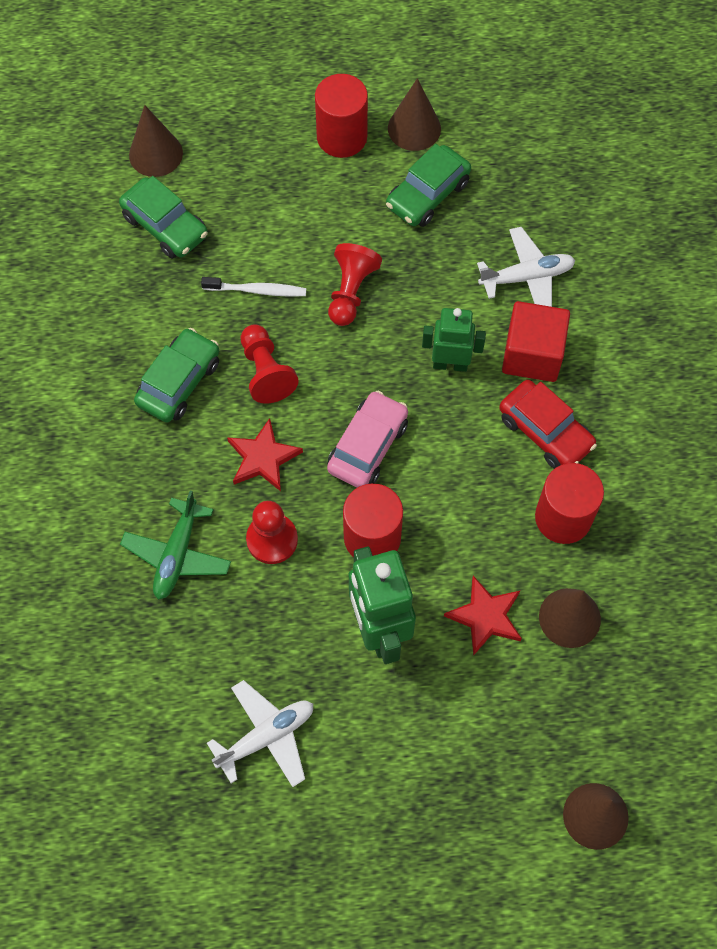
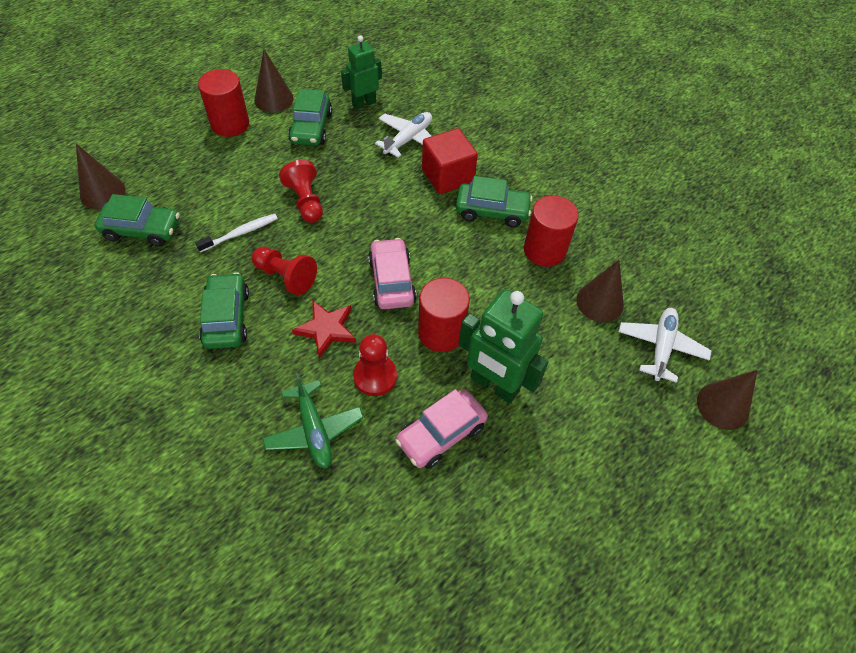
camera: 40 degrees left, 10 degrees down
white plane [207,680,313,787] -> white plane moved to [619,308,712,383]
green robot [422,308,486,372] -> green robot moved to [341,35,382,110]
red star [444,576,522,656] -> none
red car [499,380,597,469] -> green car [456,176,532,227]
none -> pink car [395,389,488,469]

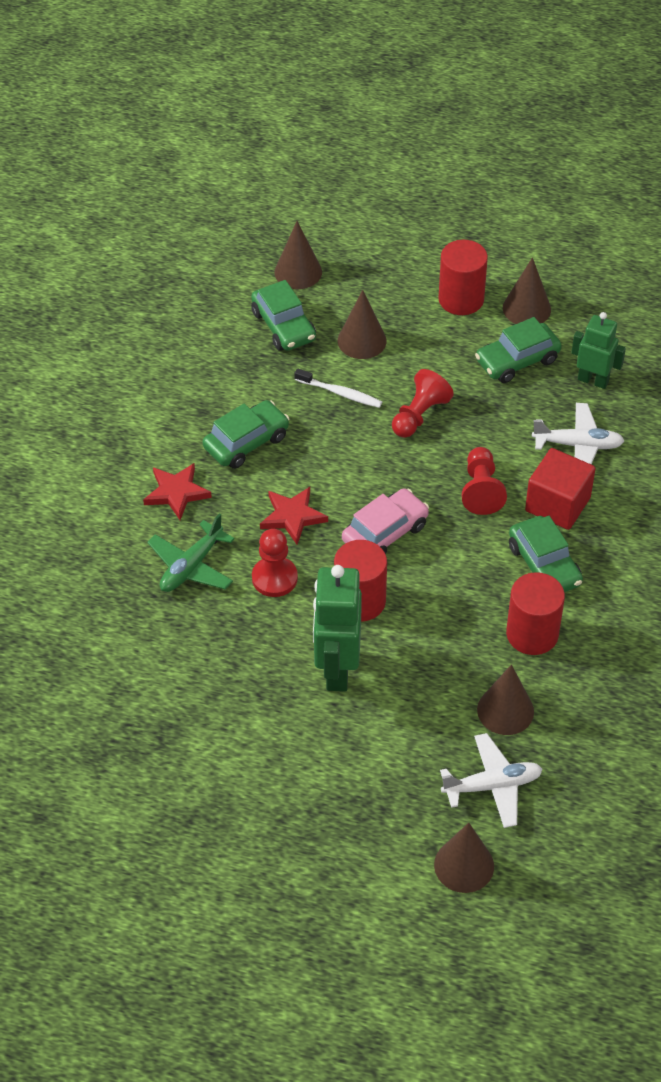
camera: 60 degrees right, 5 degrees down
red pawn [252,247,317,295] -> red pawn moved to [462,447,507,515]
pink car [395,389,488,469] -> none
none -> red star [143,463,212,520]
none -> brown cone [338,290,387,359]

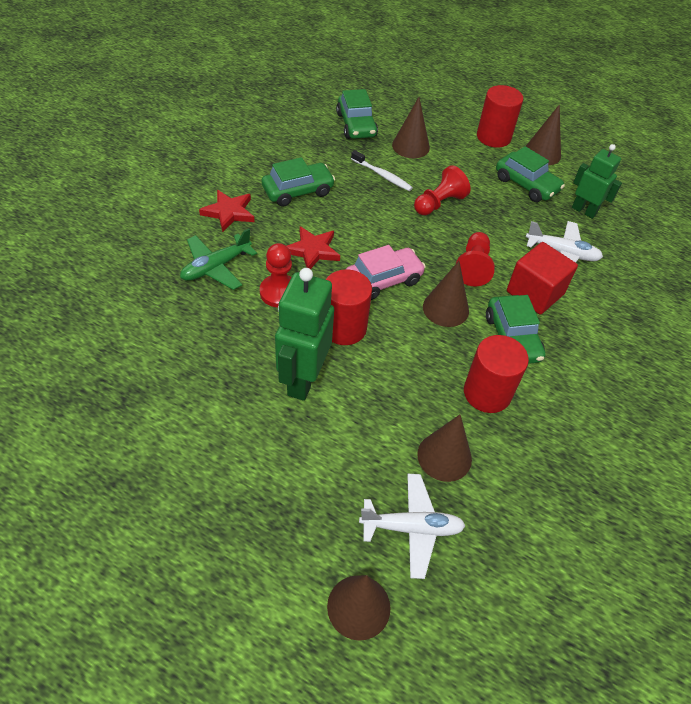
camera: 10 degrees right, 0 degrees up
brown cone [275,221,322,289] -> brown cone moved to [423,261,469,327]
green car [475,317,562,383] -> green car turned 120 degrees counterclockwise [496,146,565,202]

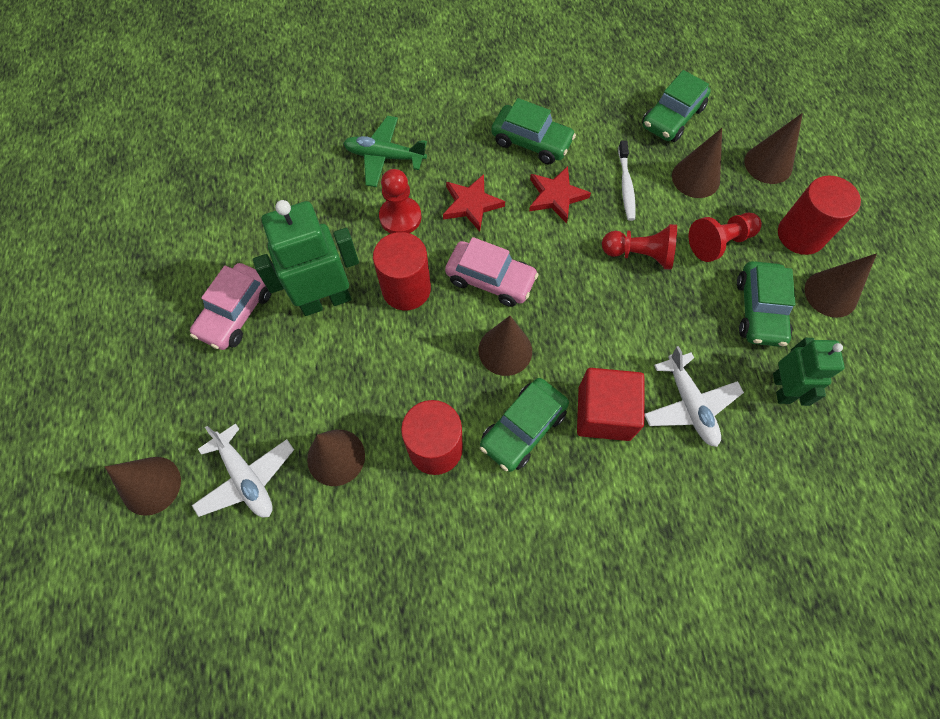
camera: 55 degrees right, 15 degrees up
red star [199,190,255,232] -> red star moved to [529,166,591,223]
red pawn [456,232,495,286] -> red pawn moved to [689,213,762,262]
none -> pink car [190,263,272,350]
none -> brown cone [744,113,803,184]

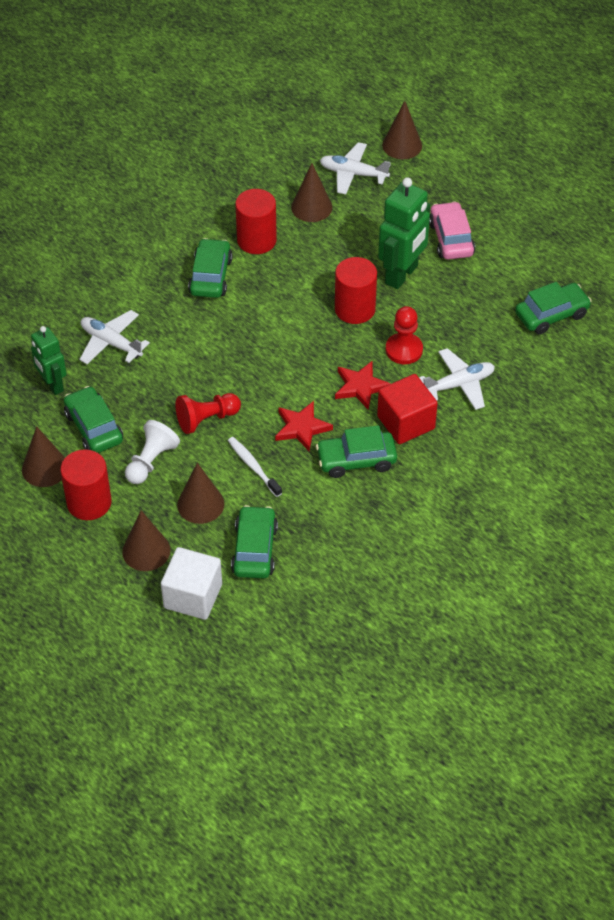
camera: 145 degrees right, 15 degrees down
green plane [343,116,427,187] -> white plane [419,348,495,410]
pink car [445,237,539,307] -> none
brown cone [479,316,532,376] -> none
red cube [577,368,645,441] -> red cube moved to [377,374,438,444]
red pawn [689,213,762,262] -> white pawn [125,420,180,484]
none -> white cube [161,547,222,620]
none -> green car [515,282,592,335]

